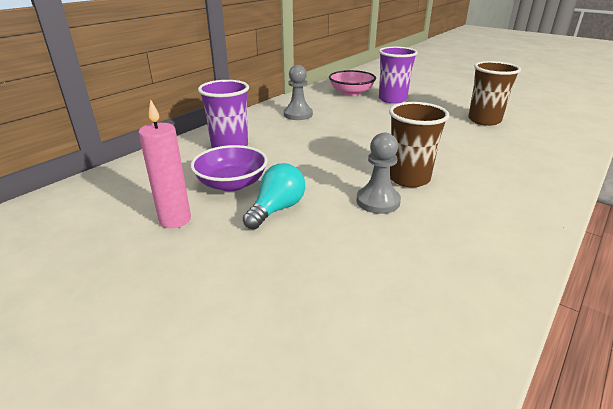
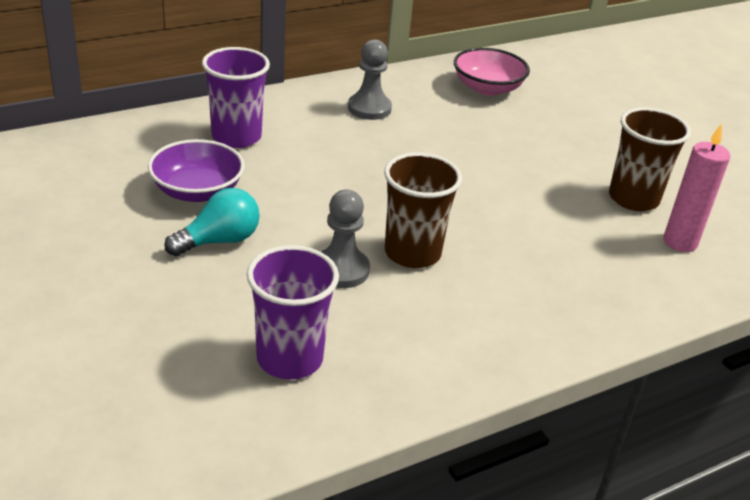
camera: 20 degrees right, 5 degrees up
pink candle [138,99,191,228] -> pink candle moved to [663,124,730,252]
purple cup [379,47,418,104] -> purple cup moved to [247,245,339,380]

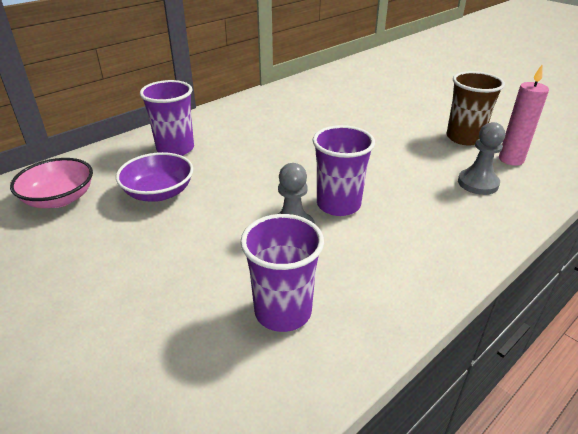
camera: 10 degrees left, 0 degrees up
turquoise light bulb [164,188,260,256] -> none
grey pawn [348,39,392,120] -> grey pawn moved to [458,122,505,195]
brown cup [384,153,462,268] -> purple cup [313,125,375,216]
pink bowl [454,48,530,96] -> pink bowl moved to [10,158,93,208]

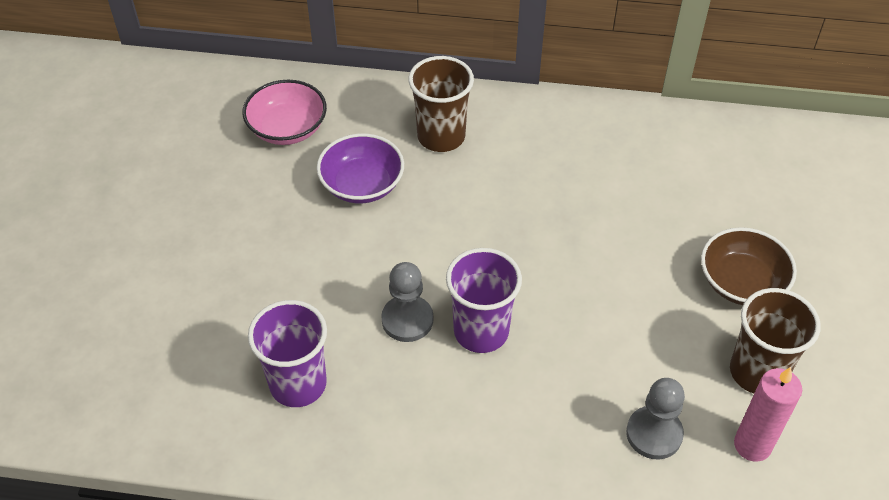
camera: 50 degrees right, 15 degrees up
purple cup [140,80,194,156] -> brown cup [408,56,474,152]
none -> brown bowl [701,227,797,305]

